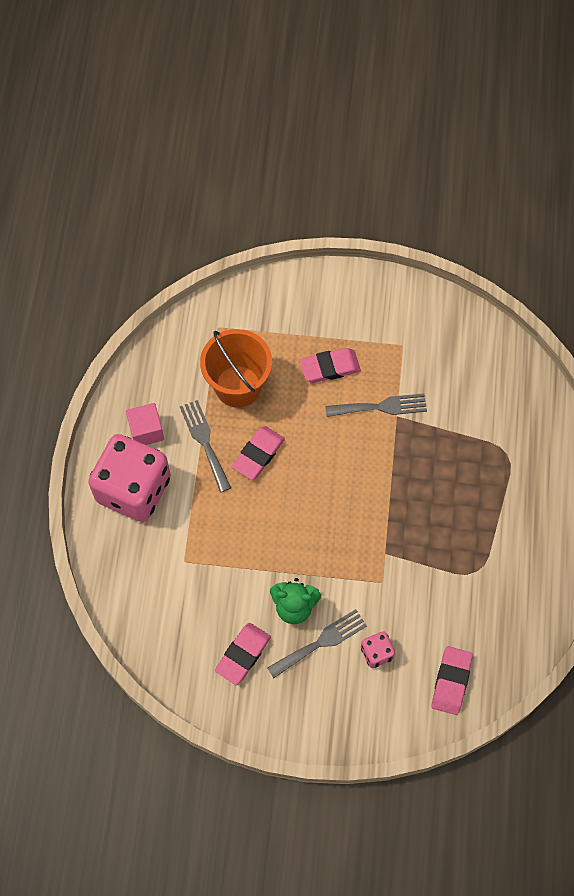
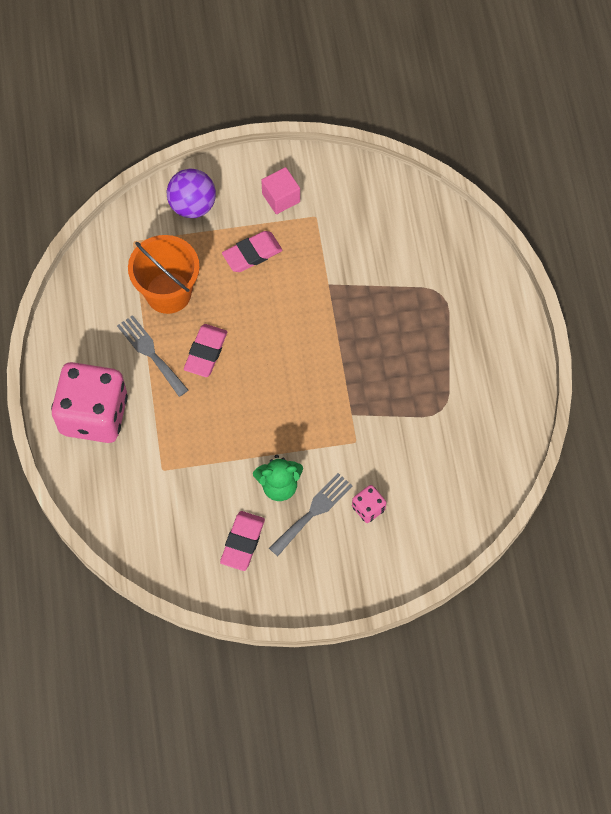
camera: 15 degrees left, 0 degrees up
pink cube [126,403,164,445] -> pink cube moved to [261,167,300,214]
grey fork [325,393,427,417] -> none
pink eraser [432,646,473,715] -> none
none -> purple ball [167,169,216,218]

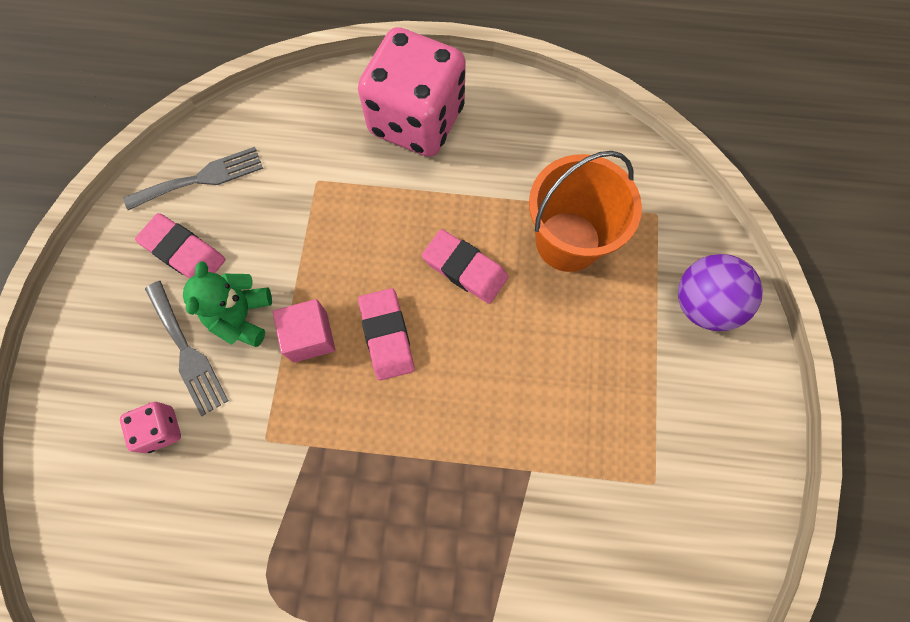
camera: 105 degrees right, 5 degrees up
grey fork [117,315,188,397] -> grey fork moved to [124,147,263,210]
pink eraser [222,231,282,272] -> pink eraser moved to [358,288,414,380]
pink cube [261,167,300,214] -> pink cube moved to [273,299,335,363]

